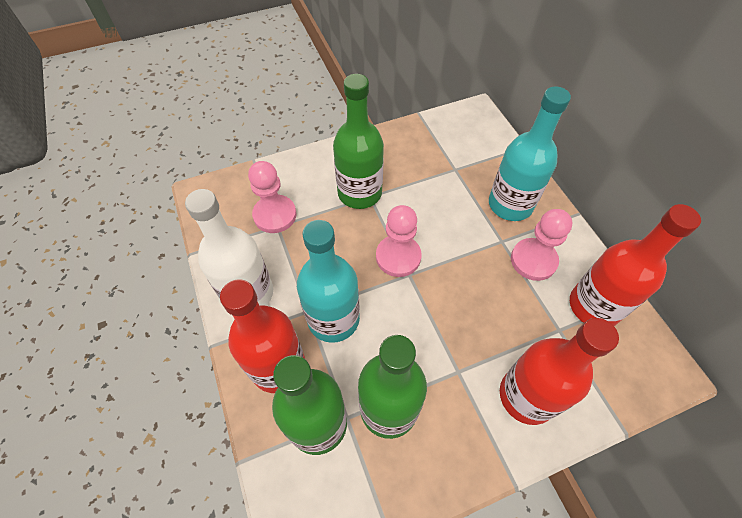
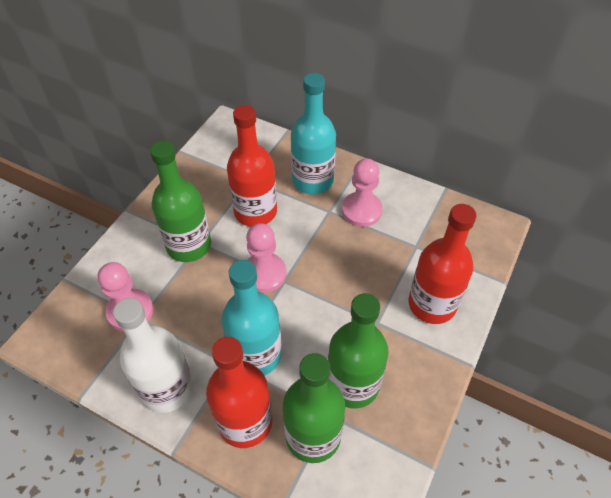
camera: 40 degrees left, 5 degrees down
red bottle [570,204,701,326] -> red bottle moved to [227,105,277,227]

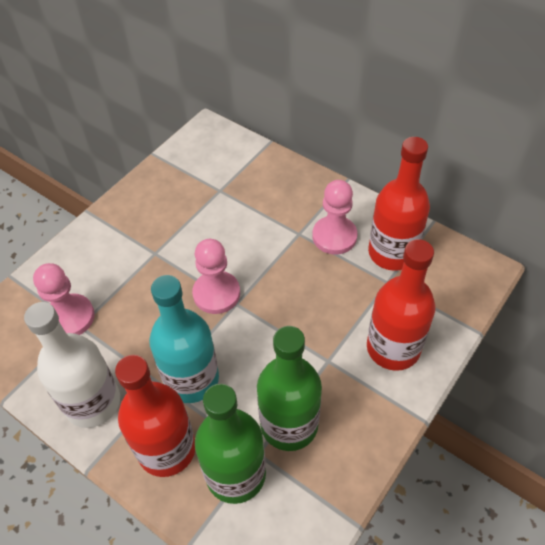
camera: 10 degrees right, 0 degrees up
green bottle [150,141,211,262] -> none
red bottle [227,105,277,227] -> red bottle moved to [368,137,430,271]
turquoise bottle [291,73,336,195] -> none

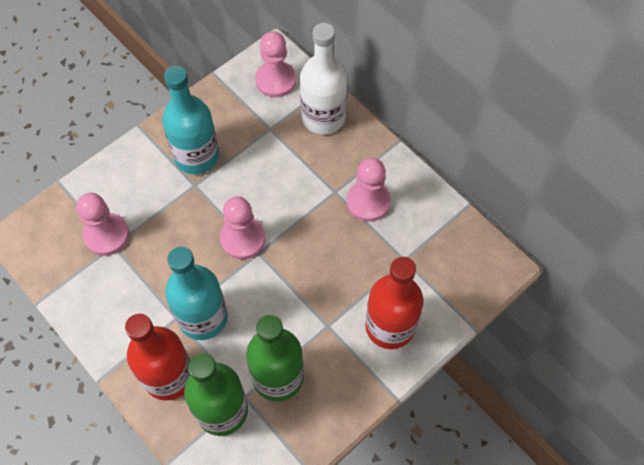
camera: 10 degrees right, 10 degrees up
white bottle [24,302,120,428] -> white bottle moved to [300,23,348,134]
red bottle [368,137,430,271] -> none
none -> turquoise bottle [162,66,219,174]
none -> pink pawn [255,31,296,98]

